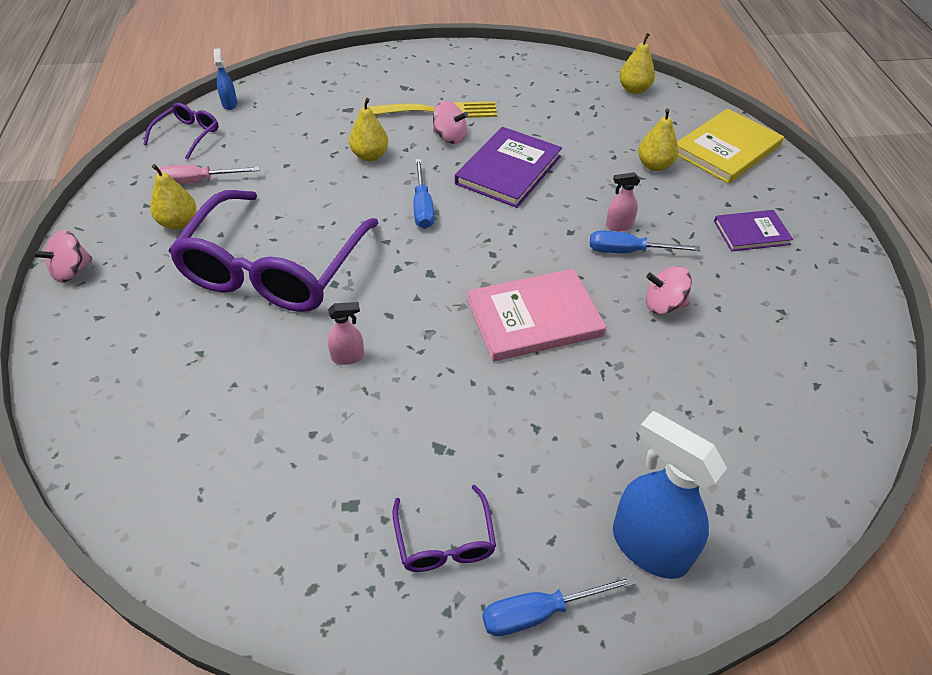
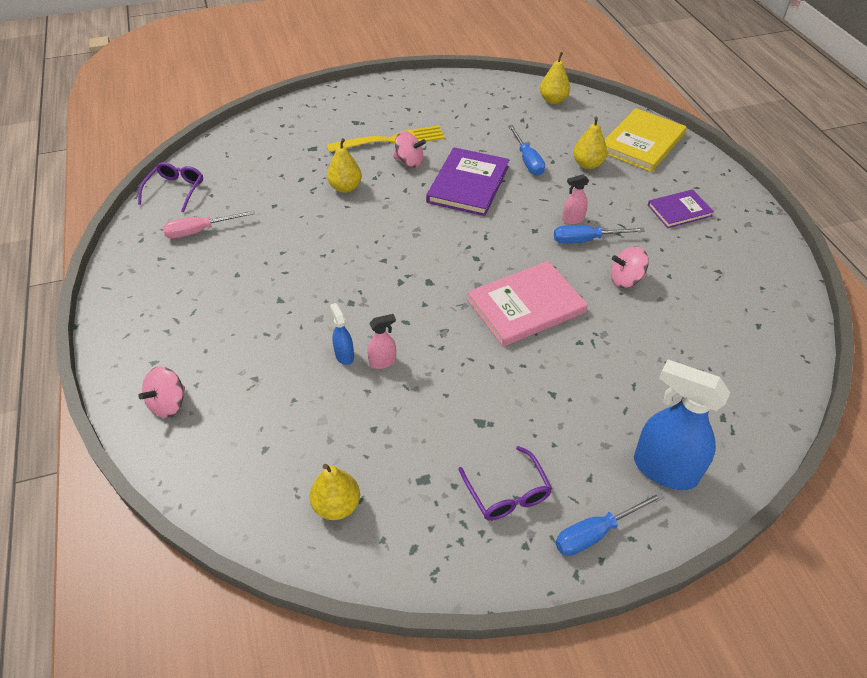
camera: 10 degrees left, 0 degrees up
pink spinning top [32,230,92,283] -> pink spinning top moved to [138,366,185,418]
yellow pear [150,164,196,230] -> yellow pear moved to [310,464,360,520]
purple glasses [169,190,378,312] -> none
blue spray bottle [214,48,237,110] -> blue spray bottle moved to [330,303,354,365]
blue screwdriver [413,159,434,229] -> blue screwdriver moved to [508,125,545,176]

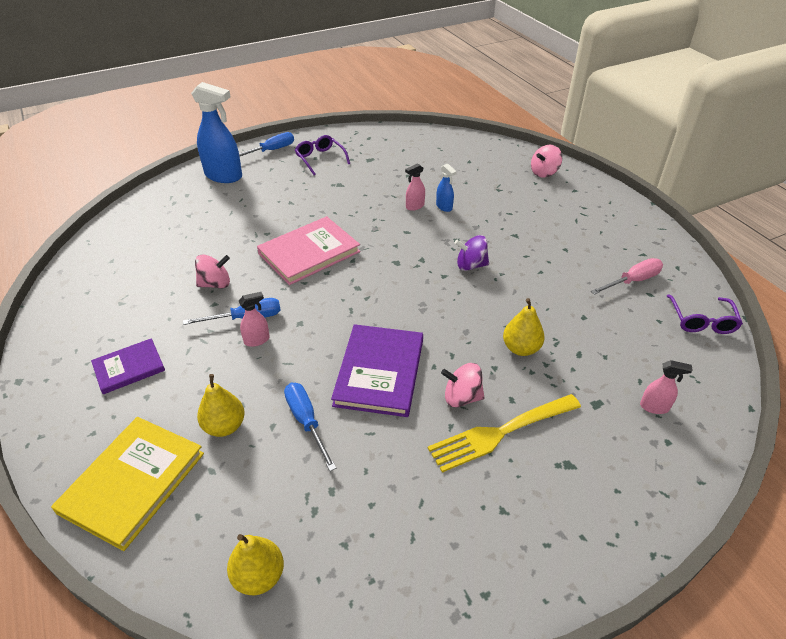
camera: 170 degrees right, 5 degrees down
pink spinning top [138,366,185,418] -> pink spinning top turned 150 degrees counterclockwise [531,145,562,178]
yellow pear [310,464,360,520] -> none
none -> purple spinning top [455,235,489,271]
none -> pink spray bottle [640,360,693,414]

